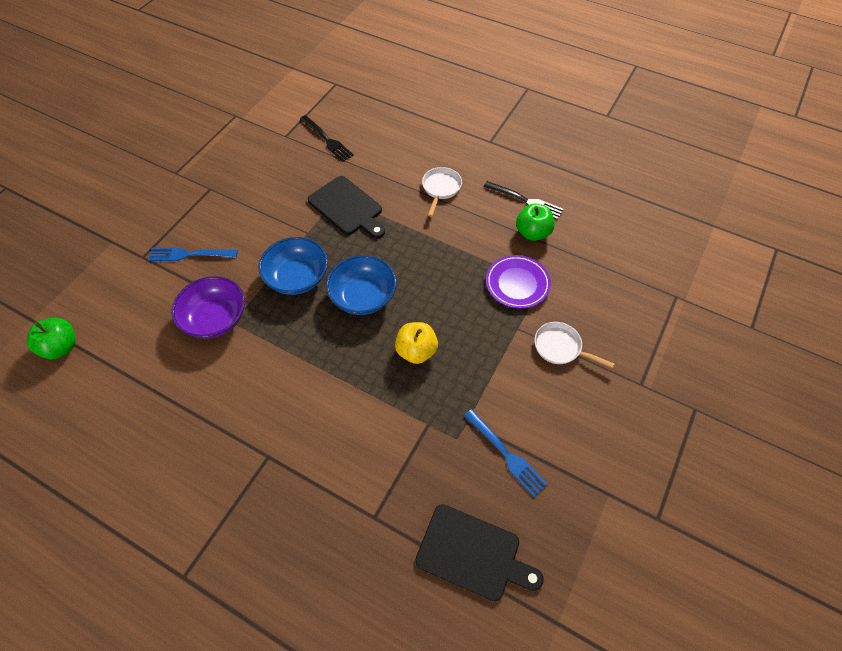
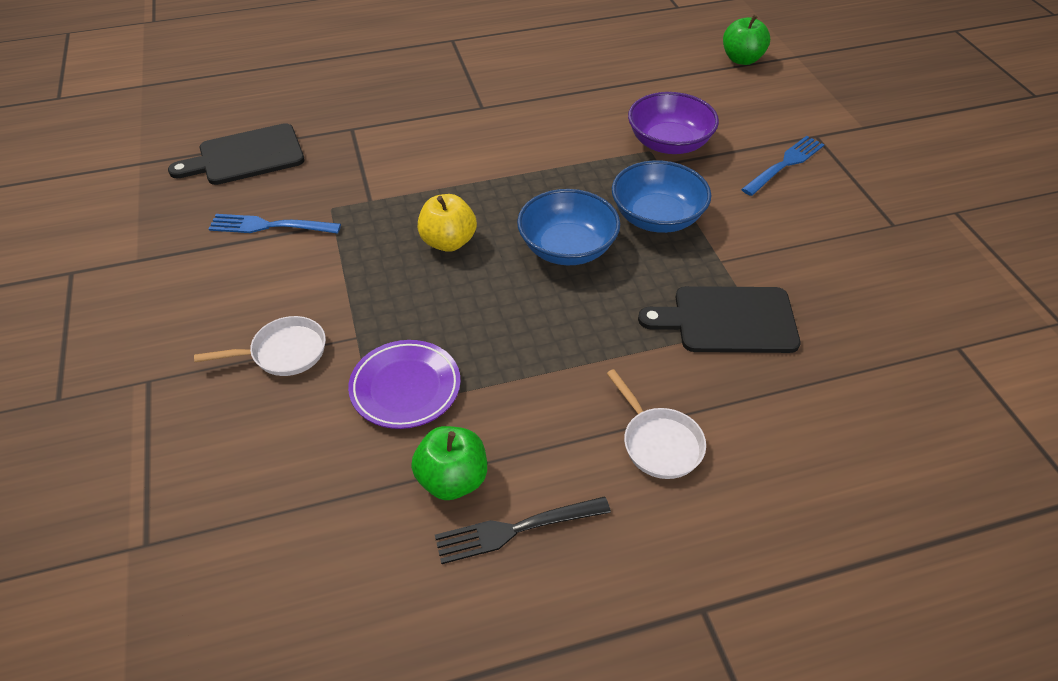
camera: 135 degrees right, 10 degrees down
black fork [300,115,354,162] -> none

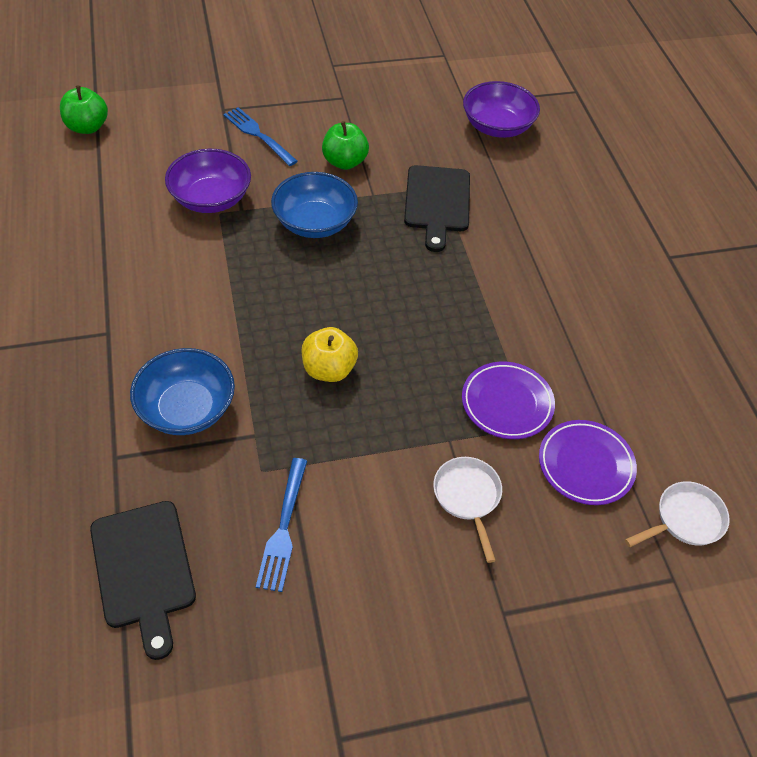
camera: 90 degrees left, 5 degrees up
green apple [411,426,487,500] -> green apple moved to [322,121,369,170]
black fork [435,496,611,564] -> none
blue bowl [517,189,620,265] -> blue bowl moved to [130,348,235,435]
white pan [607,369,706,479] -> white pan moved to [625,481,730,547]
none -> purple bowl [463,81,540,138]
none -> purple plate [539,420,637,505]

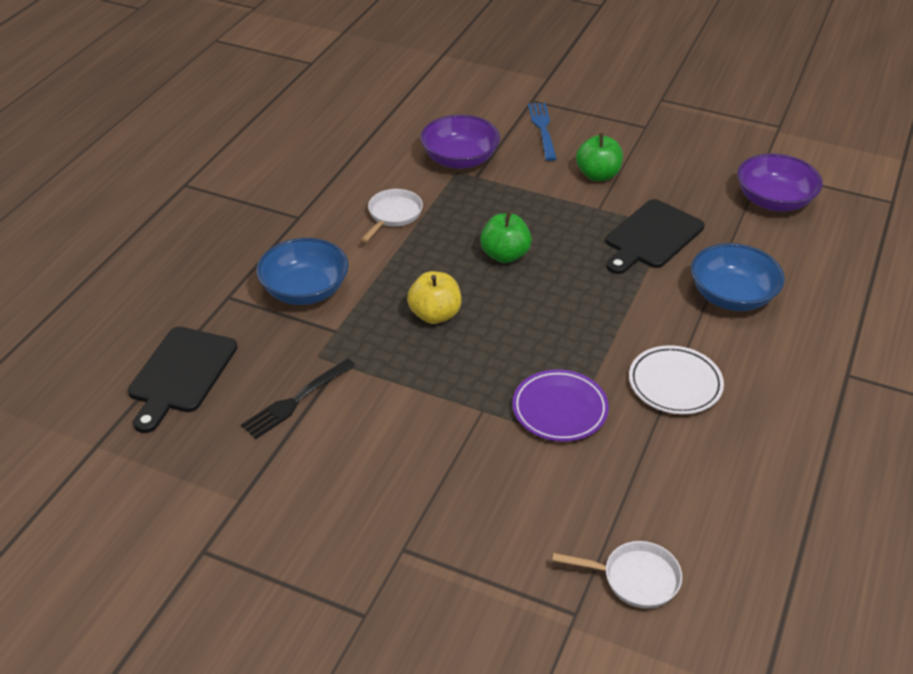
camera: 40 degrees right, 10 degrees down
green apple [60,85,108,134] -> green apple moved to [480,212,532,263]
blue fork [256,458,307,592] -> black fork [241,359,356,439]
blue bowl [271,172,358,238] -> blue bowl moved to [691,243,785,311]
white pan [433,457,502,563] -> white pan moved to [361,189,423,242]
purple plate [539,420,637,505] -> none
none -> white plate [629,345,724,414]

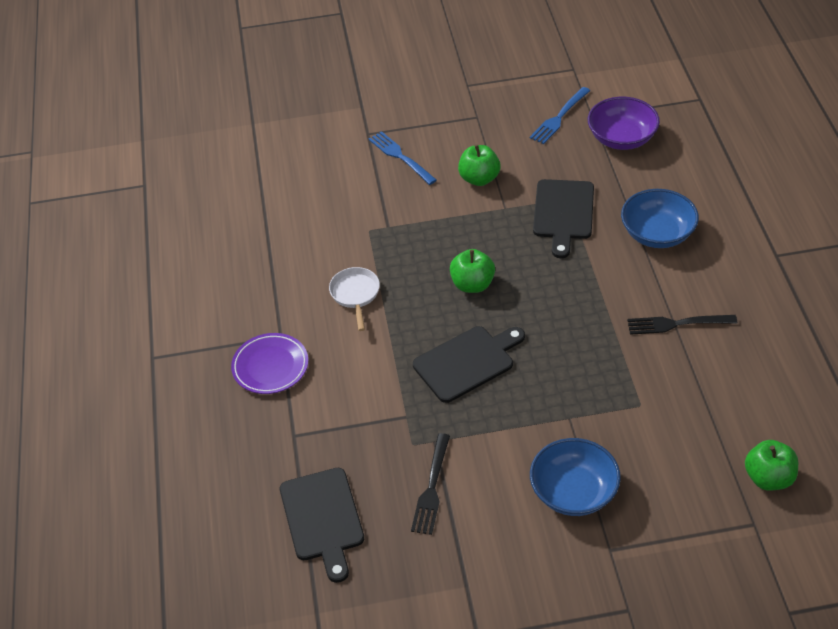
camera: 30 degrees left, 5 degrees up
blue bowl [257,238,349,305] -> blue bowl moved to [530,438,621,516]
yellow apple [407,271,461,324] -> black cutting board [413,326,525,403]
purple bowl [420,115,500,169] -> none
purple plate [512,369,609,442] -> purple plate moved to [231,333,308,394]
white pan [552,541,682,609] -> green apple [745,440,798,491]
white plate [629,345,724,414] -> black fork [627,315,737,335]
none -> blue fork [530,87,590,144]

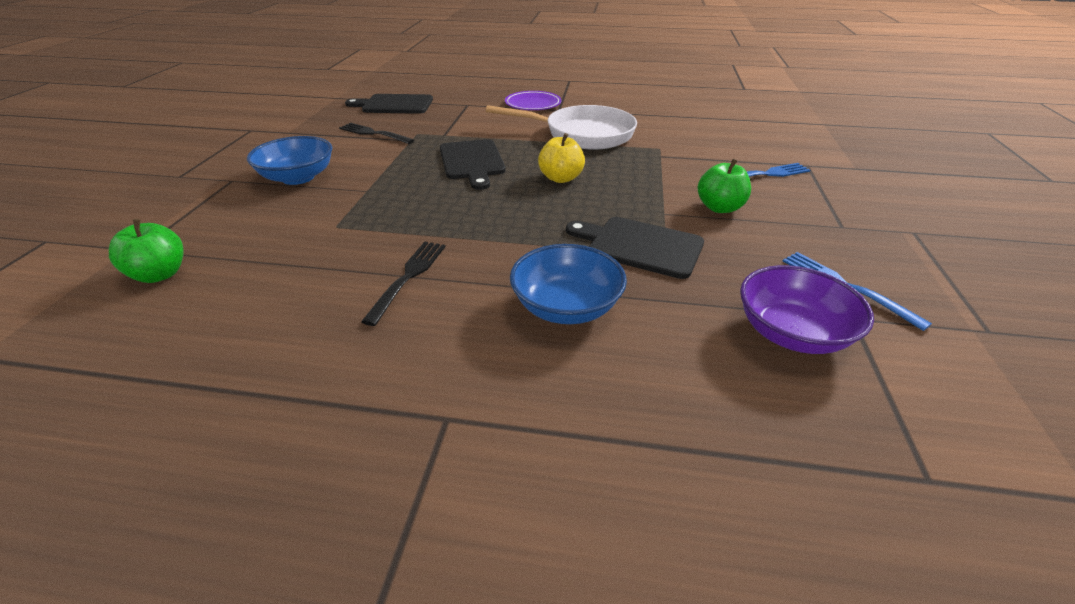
camera: 105 degrees right, 10 degrees down
white pan [329,267,380,331] -> white pan [486,105,637,150], size x2.00
green apple [450,249,495,293] -> yellow apple [538,133,585,183]

